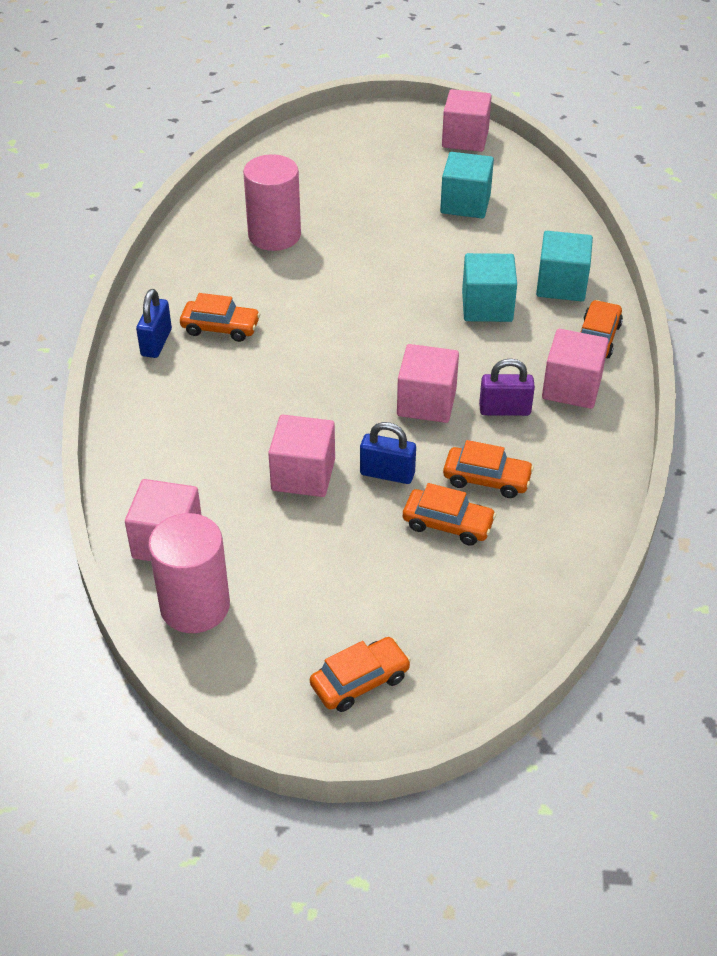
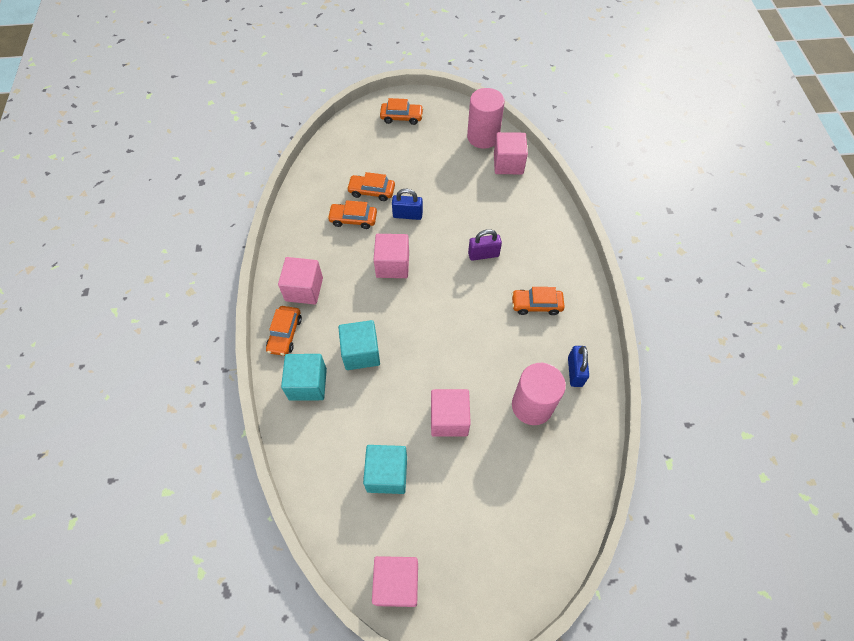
camera: 170 degrees right, 15 degrees up
blue padlock [136,289,172,358] -> blue padlock moved to [568,346,589,387]
pink cube [268,415,335,497] -> pink cube moved to [431,389,471,437]
orange car [310,637,411,712] -> orange car turned 135 degrees counterclockwise [380,98,424,125]
purple padlock [479,358,535,416] -> purple padlock moved to [468,229,502,261]

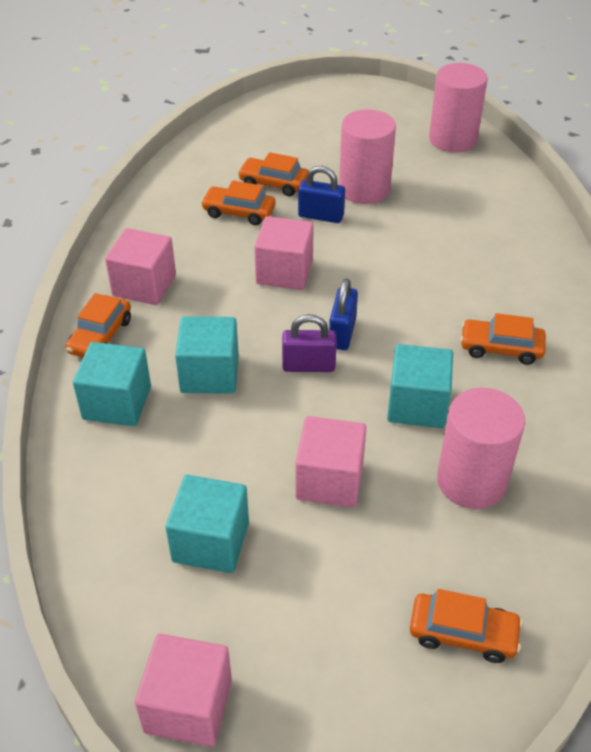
camera: 10 degrees right, 15 degrees down
orange car [380,98,424,125] -> orange car moved to [410,589,523,663]
purple padlock [468,229,502,261] -> purple padlock moved to [282,314,337,372]
pink cube [494,132,528,174] -> none
blue padlock [568,346,589,387] -> blue padlock moved to [329,278,358,350]
none -> pink cylinder [339,109,396,204]
none -> turquoise cube [387,344,453,428]

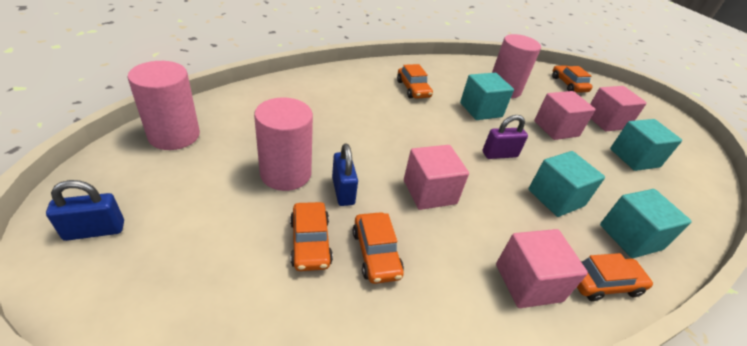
camera: 125 degrees left, 5 degrees down
pink cube [135,634,232,747] -> pink cube moved to [590,86,647,131]
purple padlock [282,314,337,372] -> purple padlock turned 75 degrees counterclockwise [482,115,528,159]
blue padlock [329,278,358,350] -> blue padlock moved to [46,180,124,241]

